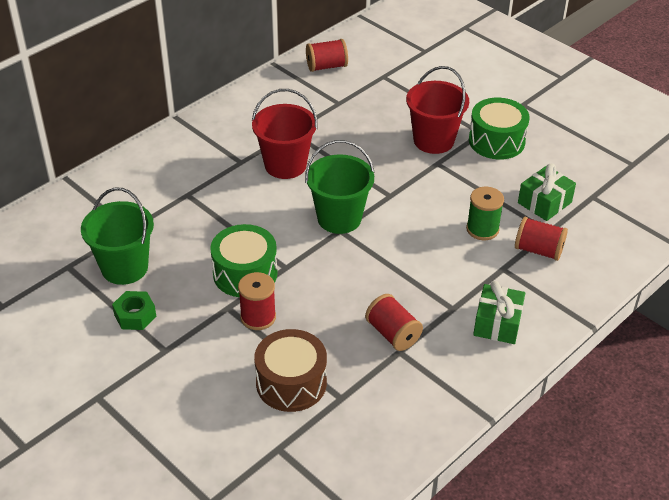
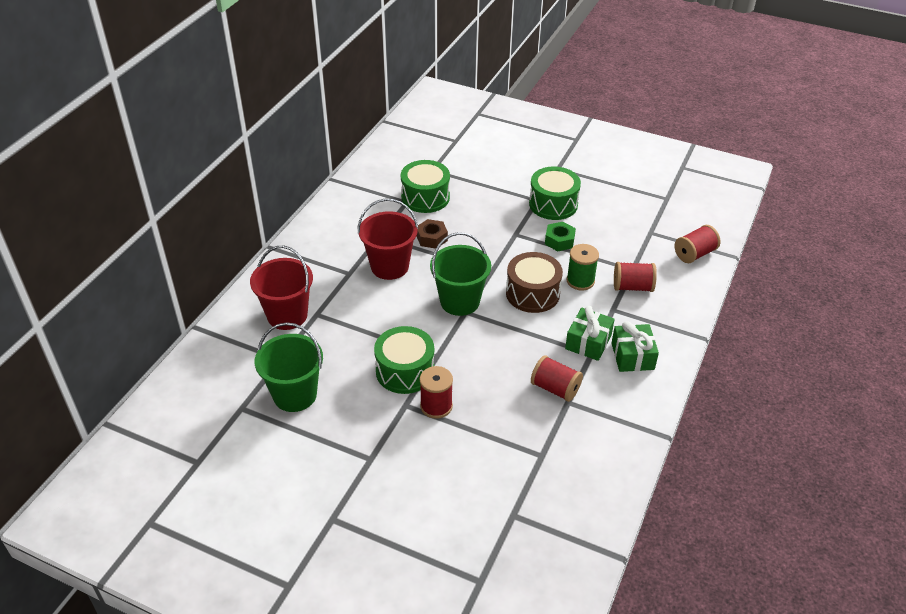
camera: 20 degrees left, 0 degrees up
green nut [112,291,156,330] -> green nut moved to [545,222,576,251]
brown drum [254,329,327,412] -> brown drum moved to [506,252,563,313]
red spool [306,39,348,72] -> red spool moved to [675,225,721,263]
red bucket [406,66,469,154] -> red bucket moved to [250,246,313,330]
green gift [518,164,576,221] -> green gift moved to [565,306,615,361]
none -> green drum [401,160,450,213]
none -> brown nut [417,219,448,249]

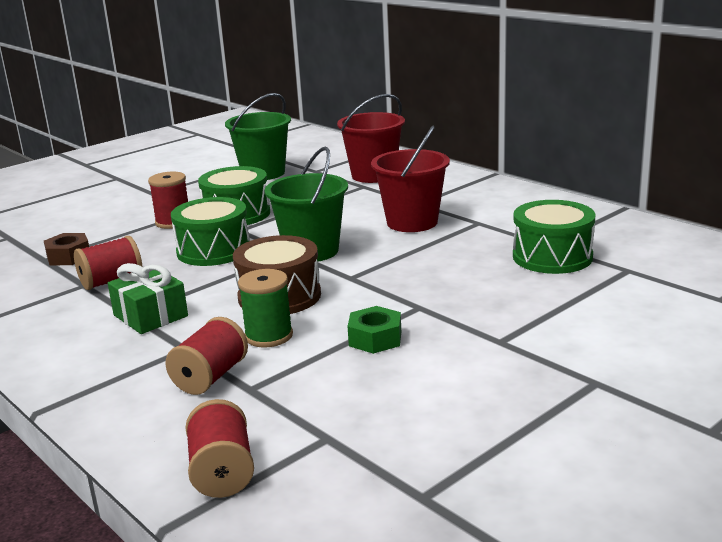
camera: 115 degrees right, 20 degrees down
brown nut [417,219,448,249] -> brown nut moved to [44,233,89,265]
green drum [529,167,581,220] -> green drum moved to [171,197,250,266]
green gift [612,321,659,372] -> none

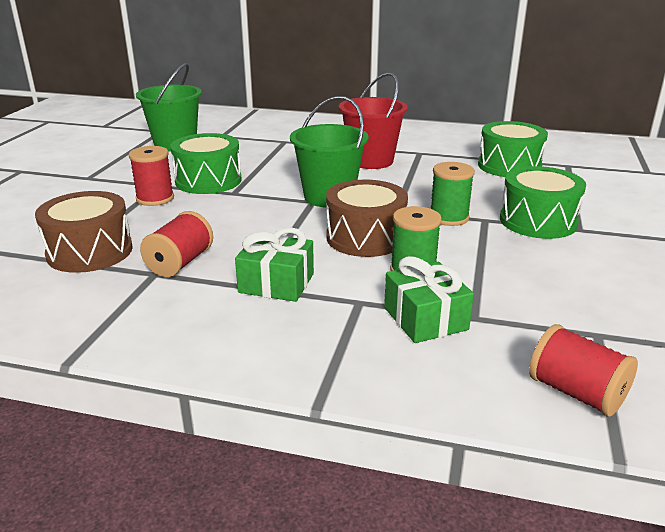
camera: 35 degrees left, 5 degrees up
brown nut [44,233,89,265] -> brown drum [35,191,133,273]
red spool [165,317,248,395] -> green gift [384,256,474,343]
green drum [171,197,250,266] -> green drum moved to [500,166,586,239]
red bucket [337,94,405,183] -> none
green nut [347,306,401,354] -> none
none -> green spool [431,162,475,226]

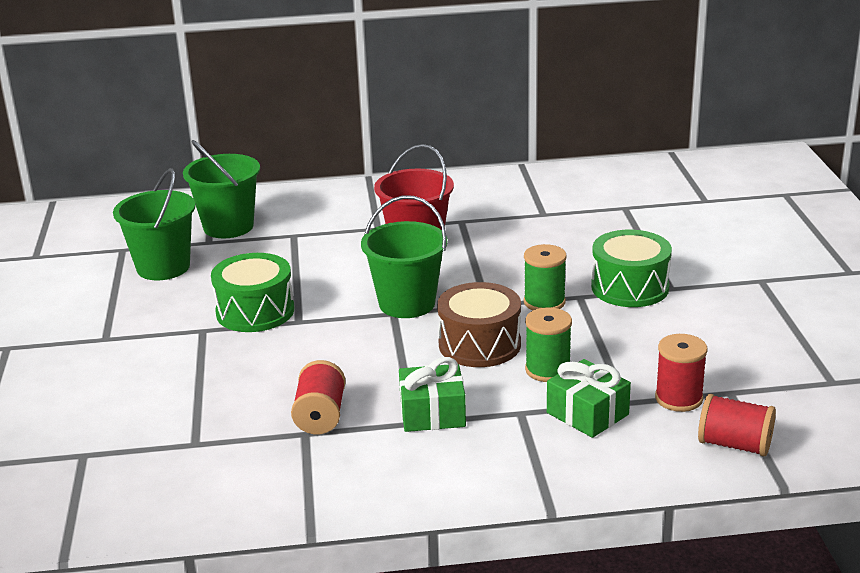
camera: 20 degrees left, 0 degrees up
brown drum [35,191,133,273] -> none
red spool [129,146,174,206] -> red spool moved to [655,334,708,412]
green drum [478,121,548,177] -> none
none -> green bucket [183,140,260,238]

